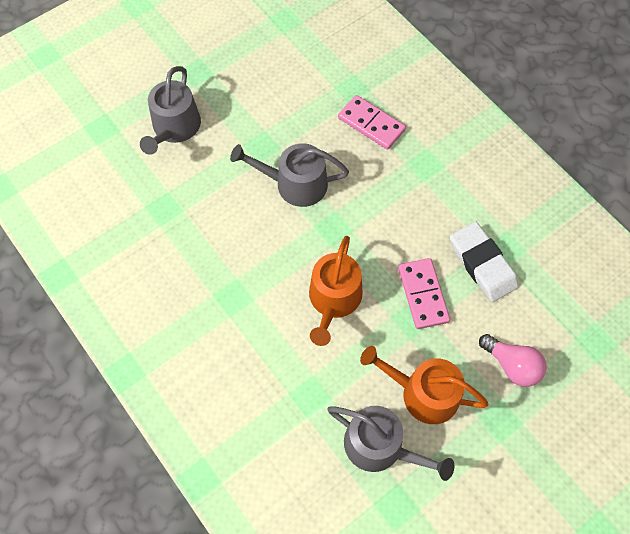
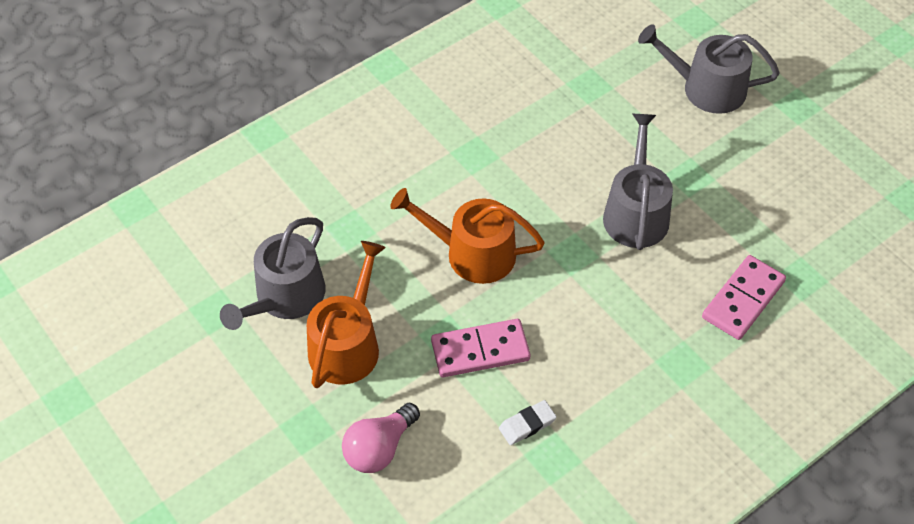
camera: 90 degrees right, 10 degrees down
white eraser [450,222,519,302] -> white eraser [499,400,557,445], size x0.50

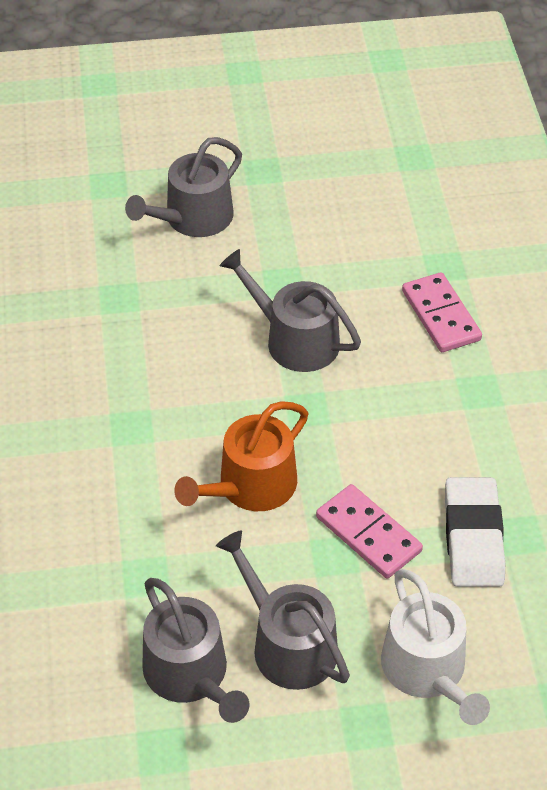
camera: 60 degrees left, 5 degrees down
orange watering can [307,241,386,388] -> grey watering can [216,530,350,690]
pink light bulb [342,403,420,473] -> white watering can [381,569,490,725]
pink domino [431,319,531,377] -> pink domino turned 60 degrees counterclockwise [316,484,423,579]
white eraser [499,400,557,445] -> white eraser [445,477,505,587], size x2.00

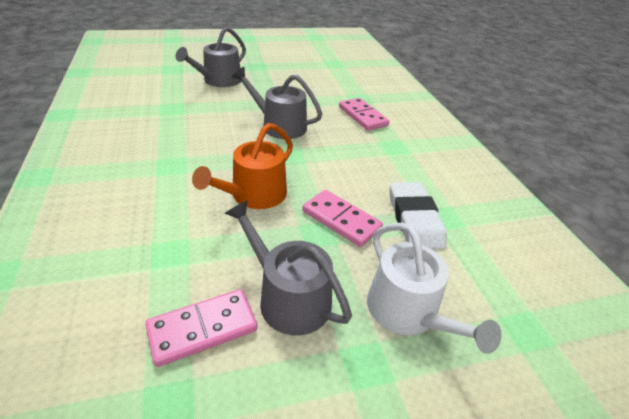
camera: 10 degrees left, 10 degrees down
grey watering can [142,578,249,723] -> pink domino [145,289,258,367]

